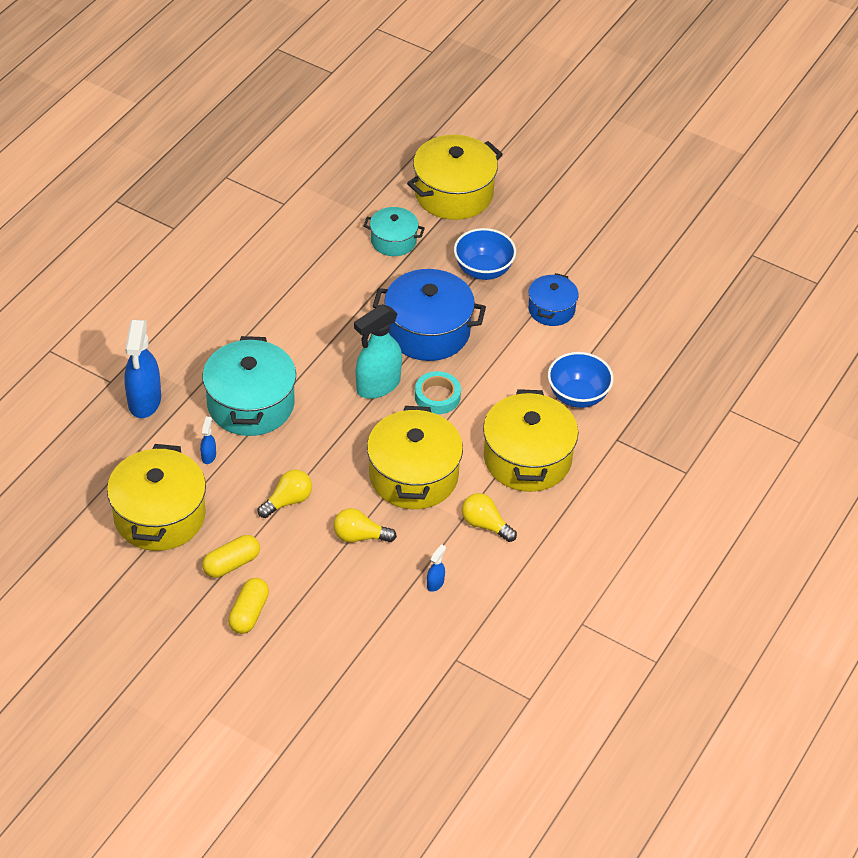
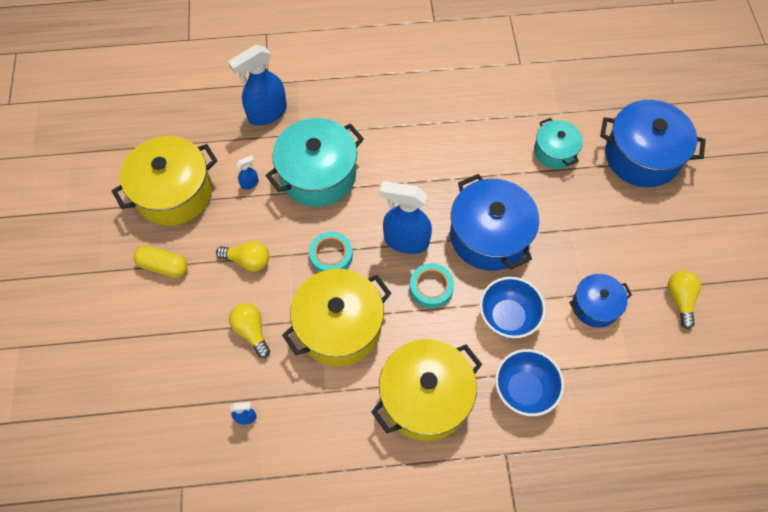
camera: 55 degrees right, 15 degrees up
yellow capsule [228,578,269,634] -> none
turquoise spray bottle [354,304,402,399] -> blue spray bottle [380,181,432,254]
yellow pot [407,135,503,220] -> blue pot [600,100,706,187]
blue bowl [454,228,516,280] -> blue bowl moved to [480,277,546,338]
yellow light bulb [462,493,517,542] -> yellow light bulb moved to [668,270,701,329]
none -> turquoise tape [309,232,353,272]

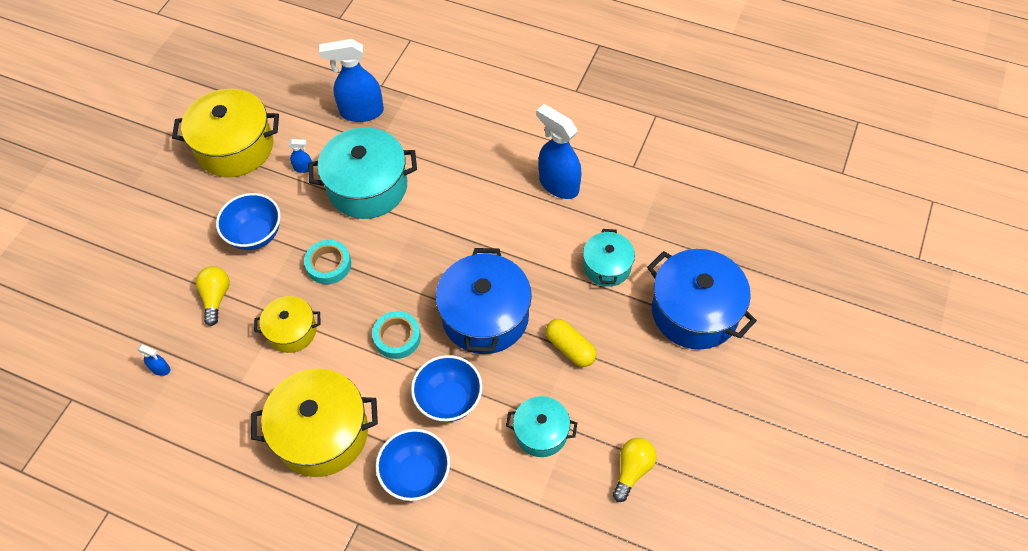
camera: 30 degrees right, 5 degrees down
yellow capsule [134,246,187,278] -> yellow capsule moved to [546,319,596,367]
yellow light bulb [216,241,269,272] -> blue bowl [216,193,281,250]
yellow pot [282,269,392,366] -> yellow pot [254,296,320,353], size x0.57
blue spray bottle [380,181,432,254] -> blue spray bottle moved to [536,104,582,199]
blue pot [569,274,632,328] -> turquoise pot [506,396,577,457]

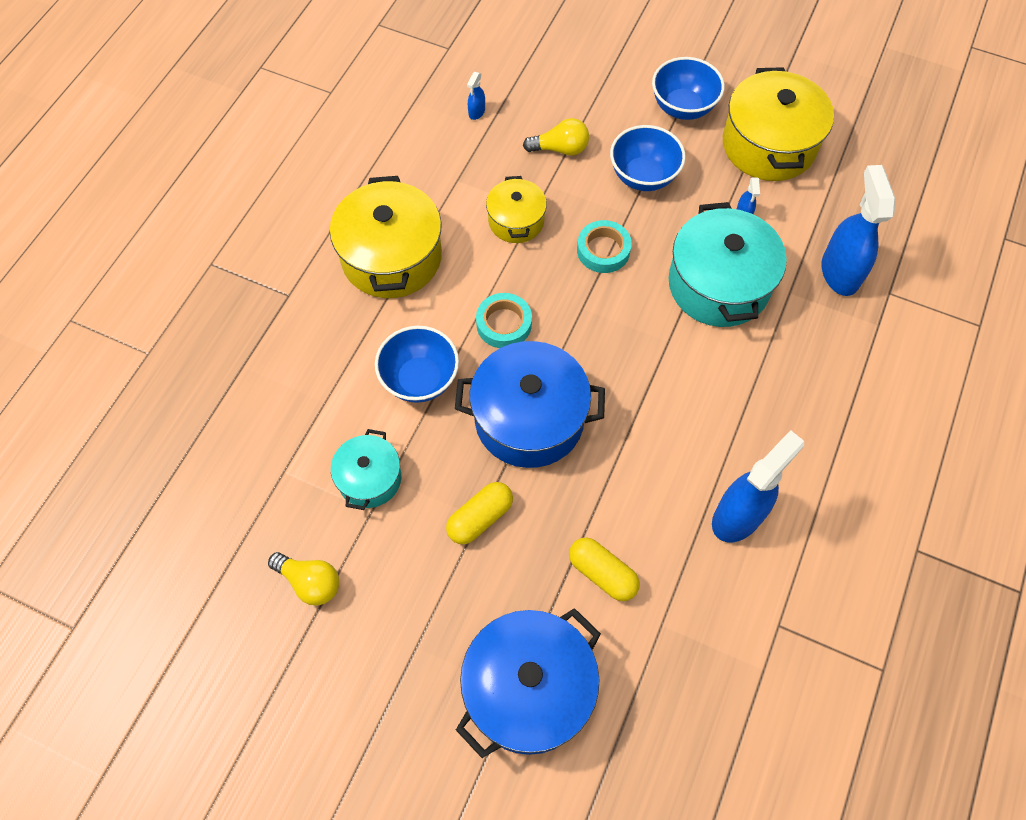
camera: 90 degrees right, 5 degrees up
blue bowl [376,429,450,501] -> blue bowl moved to [652,57,725,120]
turquoise pot [583,229,635,287] -> yellow capsule [569,537,640,601]

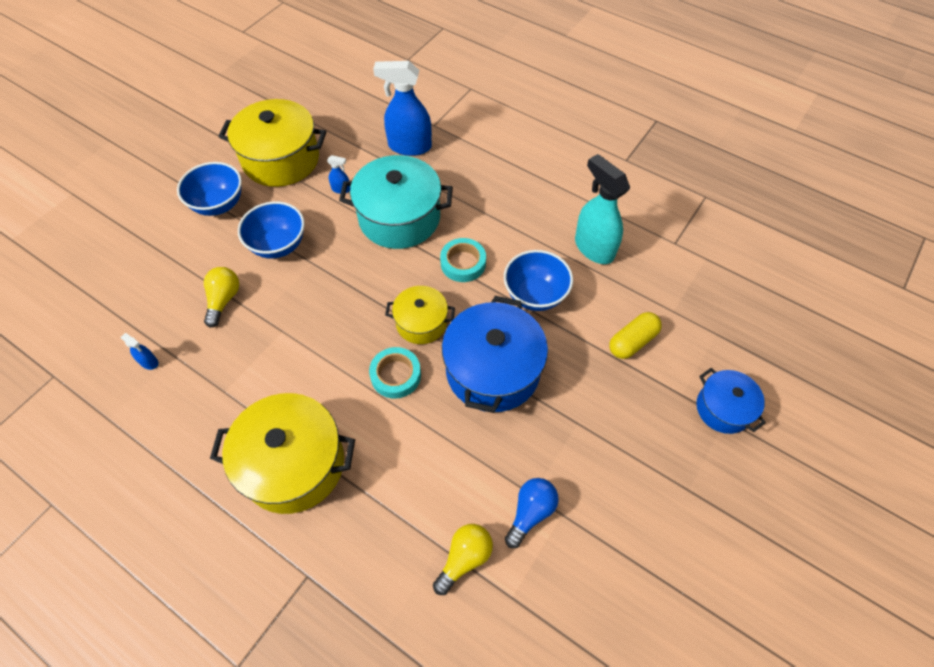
camera: 80 degrees left, 5 degrees down
yellow light bulb [268,552,339,606] -> yellow light bulb moved to [433,524,493,595]
turquoise pot [331,429,401,510] -> blue light bulb [505,478,559,548]
blue bowl [375,326,459,403] -> blue bowl moved to [504,250,573,311]
yellow capsule [446,482,513,544] -> none
blue pot [456,608,601,758] -> blue pot [696,368,766,434], size x0.57
yellow pot [486,176,547,243] -> yellow pot moved to [385,286,455,344]
turquoise tape [577,220,632,273] -> turquoise tape moved to [440,238,486,282]
blue spray bottle [712,430,804,542] -> turquoise spray bottle [575,154,630,264]

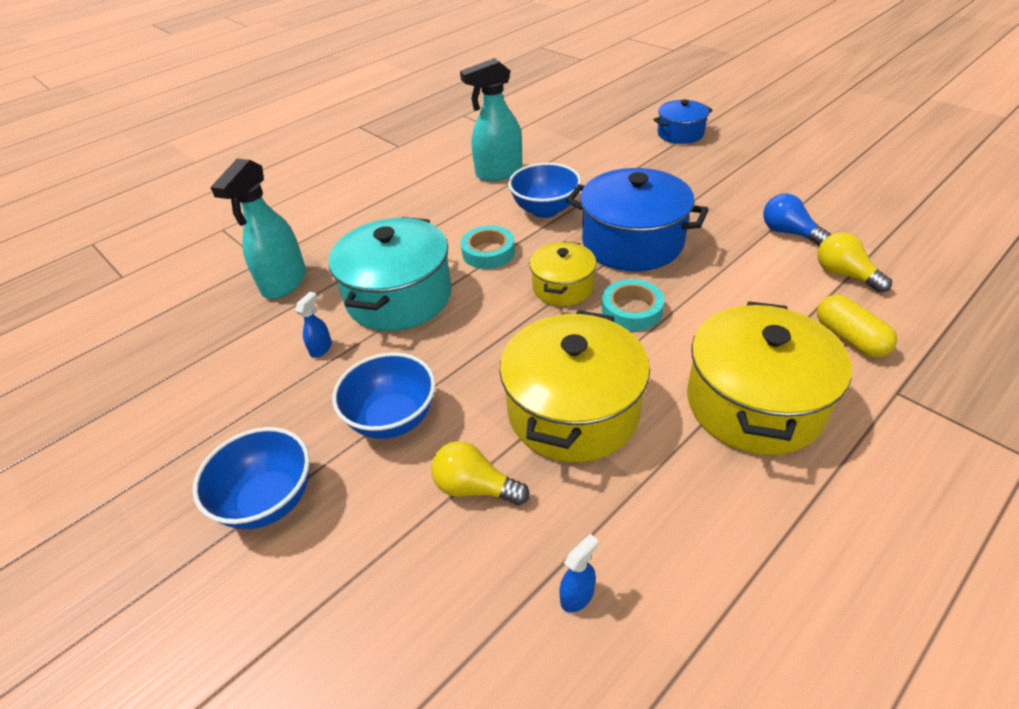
camera: 75 degrees left, 15 degrees down
yellow pot [219,99,326,187] -> yellow pot moved to [499,310,650,462]
blue spray bottle [373,61,432,156] -> turquoise spray bottle [210,159,306,299]
yellow capsule [609,312,662,359] -> yellow capsule moved to [817,295,897,358]

